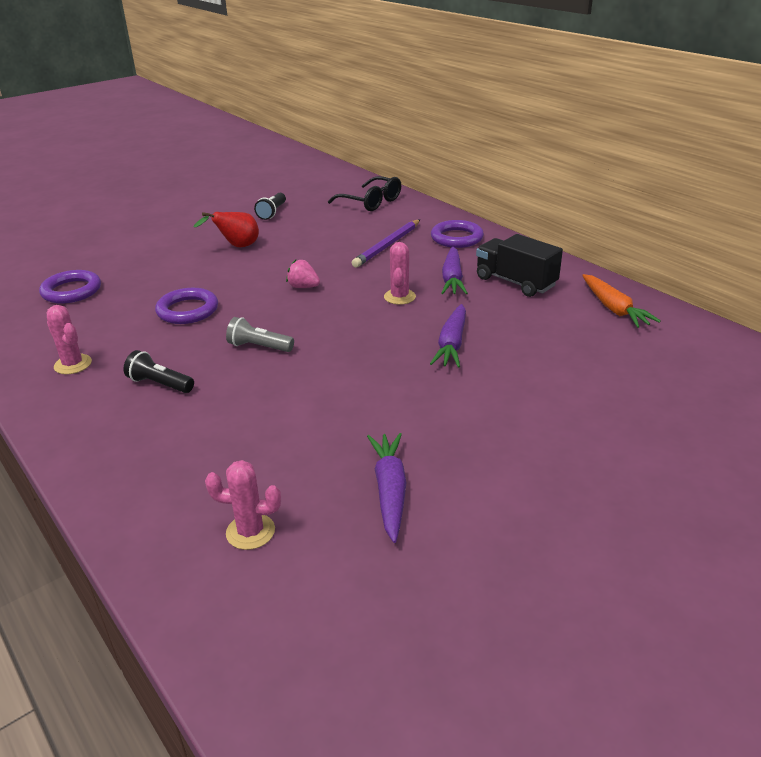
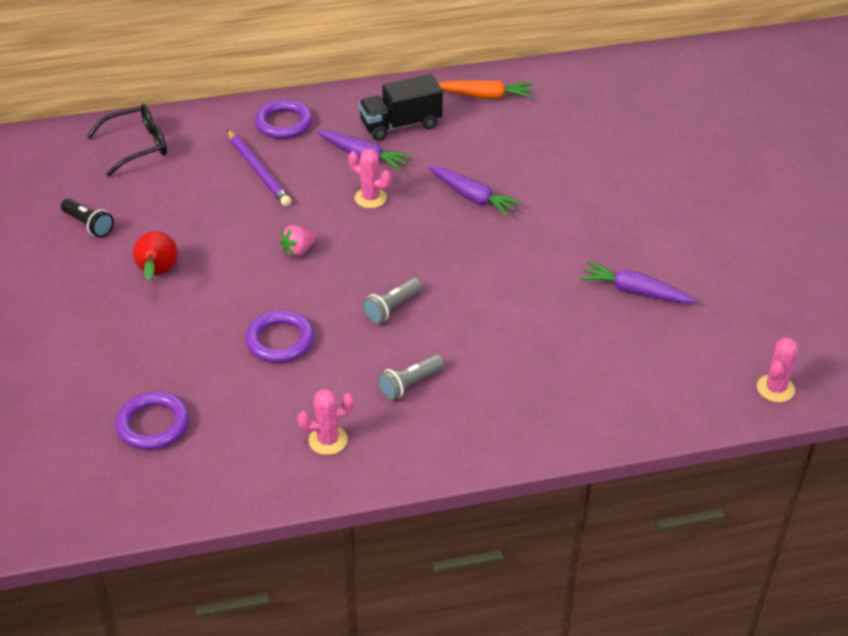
camera: 65 degrees left, 10 degrees up
black flashlight [123,350,194,393] -> grey flashlight [378,354,444,400]
pink cactus [205,460,281,550] -> pink cactus moved to [757,337,798,402]

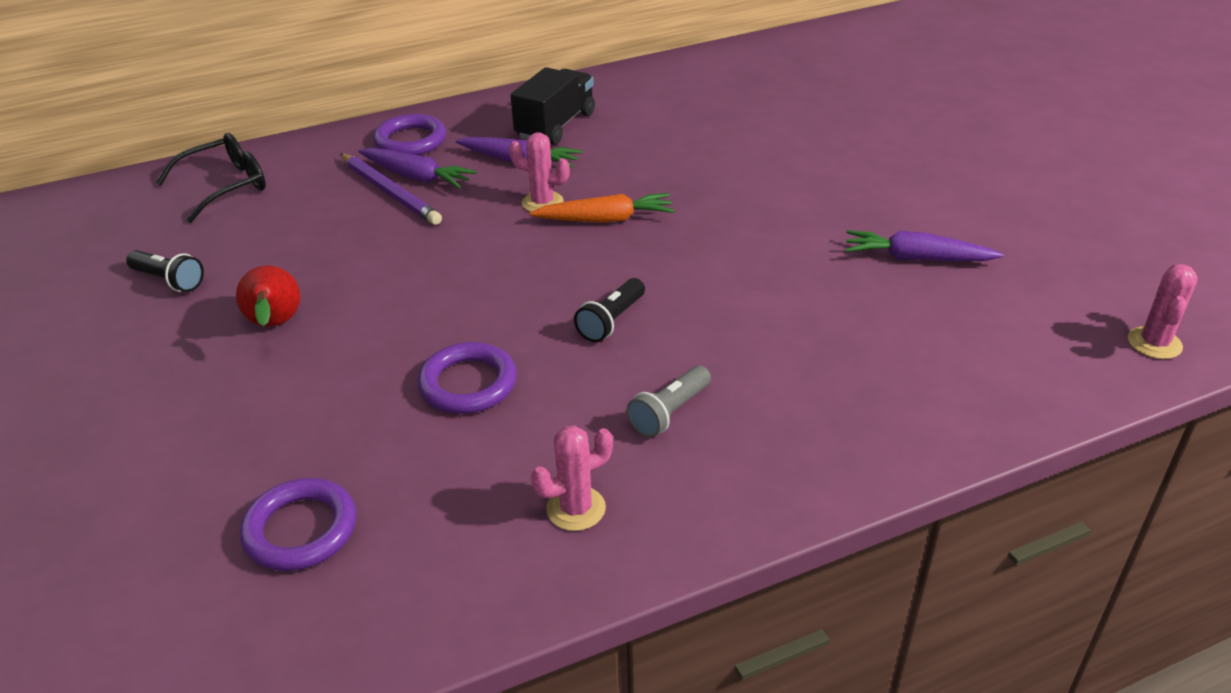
camera: 10 degrees left, 5 degrees down
pink strawberry [280,225,316,257] -> none
black truck [359,74,443,141] -> black truck turned 150 degrees clockwise [510,67,595,145]
grey flashlight [362,278,422,324] -> black flashlight [574,278,645,342]
purple carrot [428,166,522,217] -> purple carrot moved to [358,148,477,188]
orange carrot [438,80,533,99] -> orange carrot moved to [529,193,675,223]

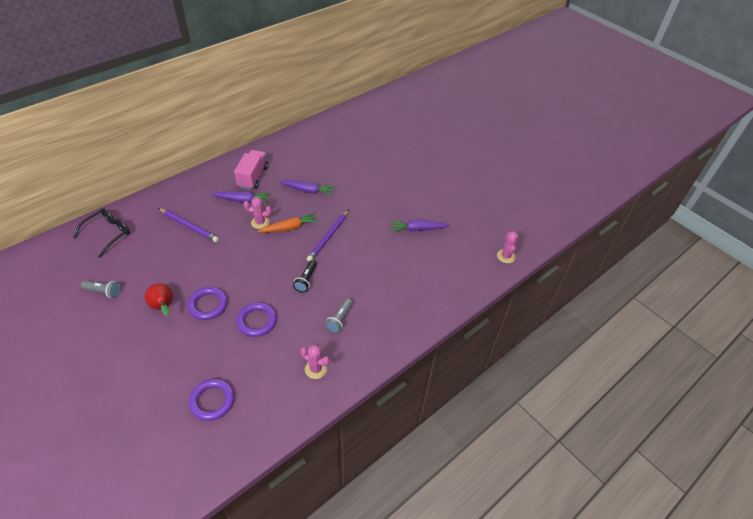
camera: 20 degrees left, 10 degrees up
black flashlight [126,250,204,292] -> grey flashlight [81,281,121,298]
purple carrot [358,148,477,188] -> purple carrot moved to [279,180,336,196]
purple ring [373,114,446,155] -> purple ring moved to [187,287,228,320]
black truck [510,67,595,145] -> pink truck [234,150,268,190]
pink cactus [531,425,613,531] -> pink cactus turned 75 degrees clockwise [300,345,329,379]
none -> purple pencil [307,210,349,262]

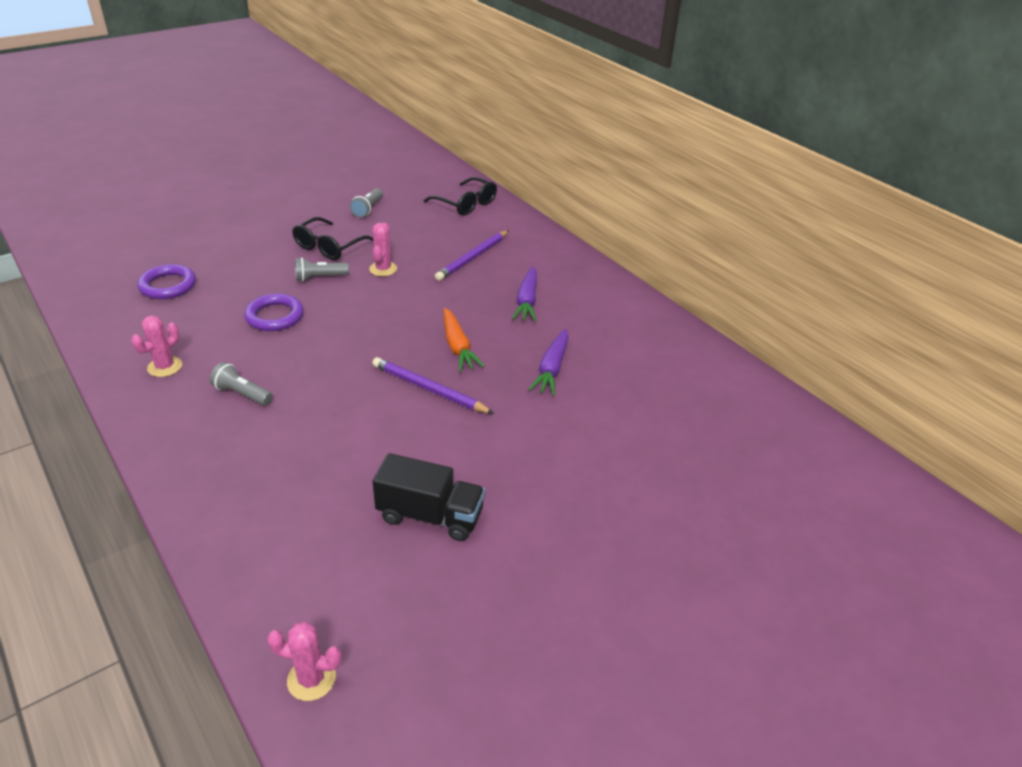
camera: 95 degrees right, 10 degrees down
red pear [145,283,173,316] -> black glasses [292,217,373,260]
purple ring [187,287,228,320] -> grey flashlight [295,258,349,282]
pink truck [234,150,268,190] -> none
pink cactus [243,197,272,229] -> pink cactus moved to [369,223,397,276]
black flashlight [293,260,317,293] -> none
purple carrot [390,220,450,232] -> black truck [372,453,485,541]

